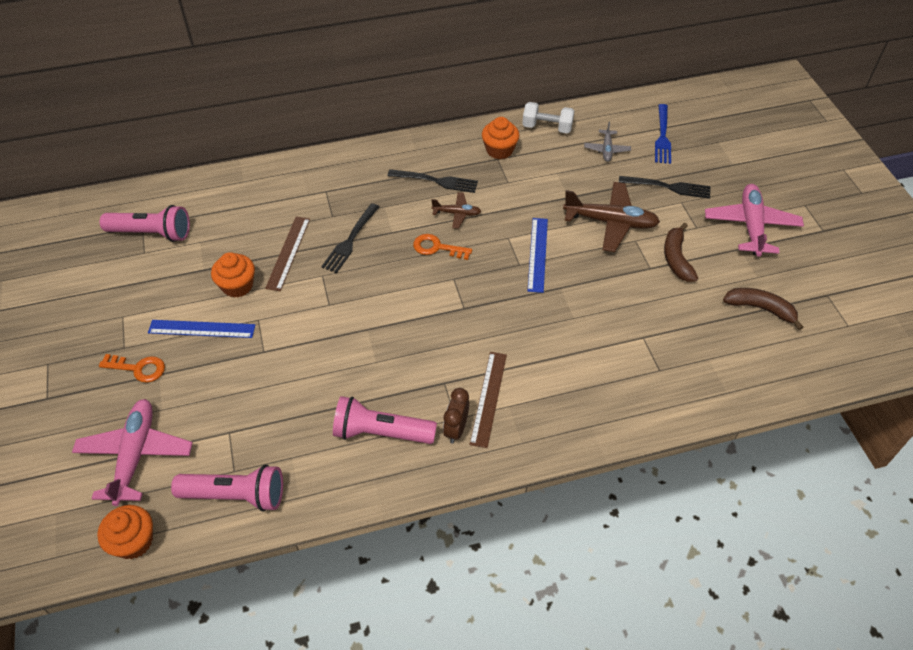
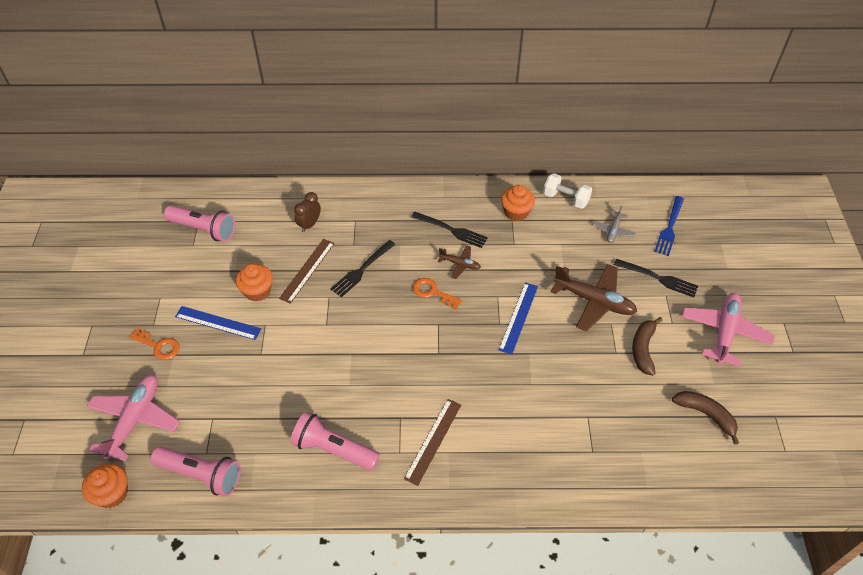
camera: 15 degrees right, 0 degrees up
brown clock [443,388,469,444] -> brown clock moved to [294,192,321,232]

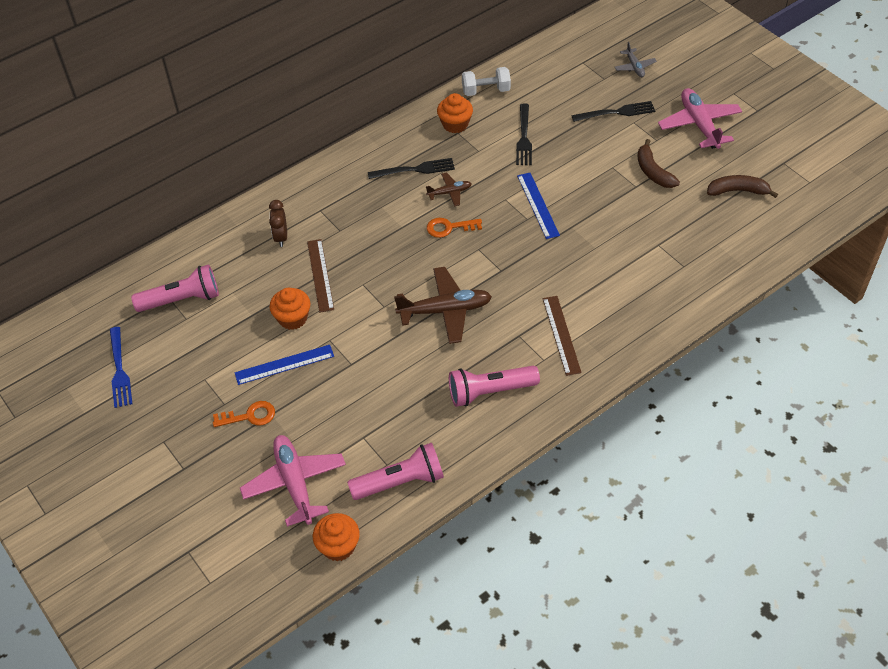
camera: 35 degrees left, 0 degrees up
black fork [330,240,396,297] -> black fork moved to [516,103,532,165]
brown plane [551,264,637,331] -> brown plane moved to [394,267,492,344]
grey plane [593,206,636,243] -> grey plane moved to [615,42,657,77]
blue fork [654,196,684,256] -> blue fork moved to [110,327,132,408]

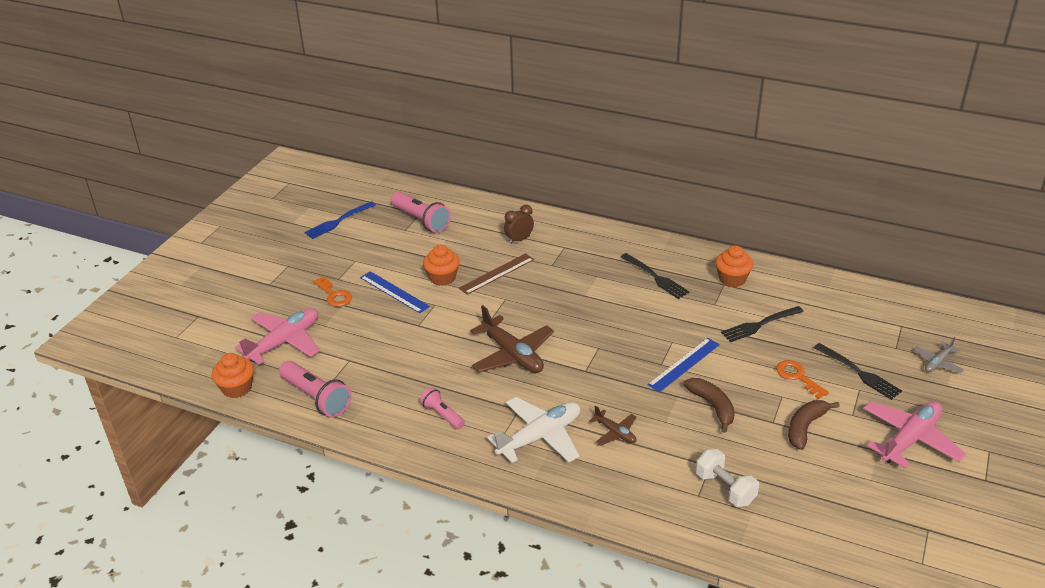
camera: 60 degrees right, 15 degrees down
brown plane [426,172,471,206] -> brown plane moved to [589,406,637,446]
orange key [427,218,482,238] -> orange key moved to [776,360,829,399]
pink flashlight [449,366,540,407] -> pink flashlight [420,387,465,429], size x0.59
white dumbbell [462,67,511,96] -> white dumbbell moved to [696,449,759,507]
brown ruler [543,296,582,376] -> white plane [487,397,580,463]
brown banana [707,175,778,198] -> brown banana moved to [683,378,735,433]

